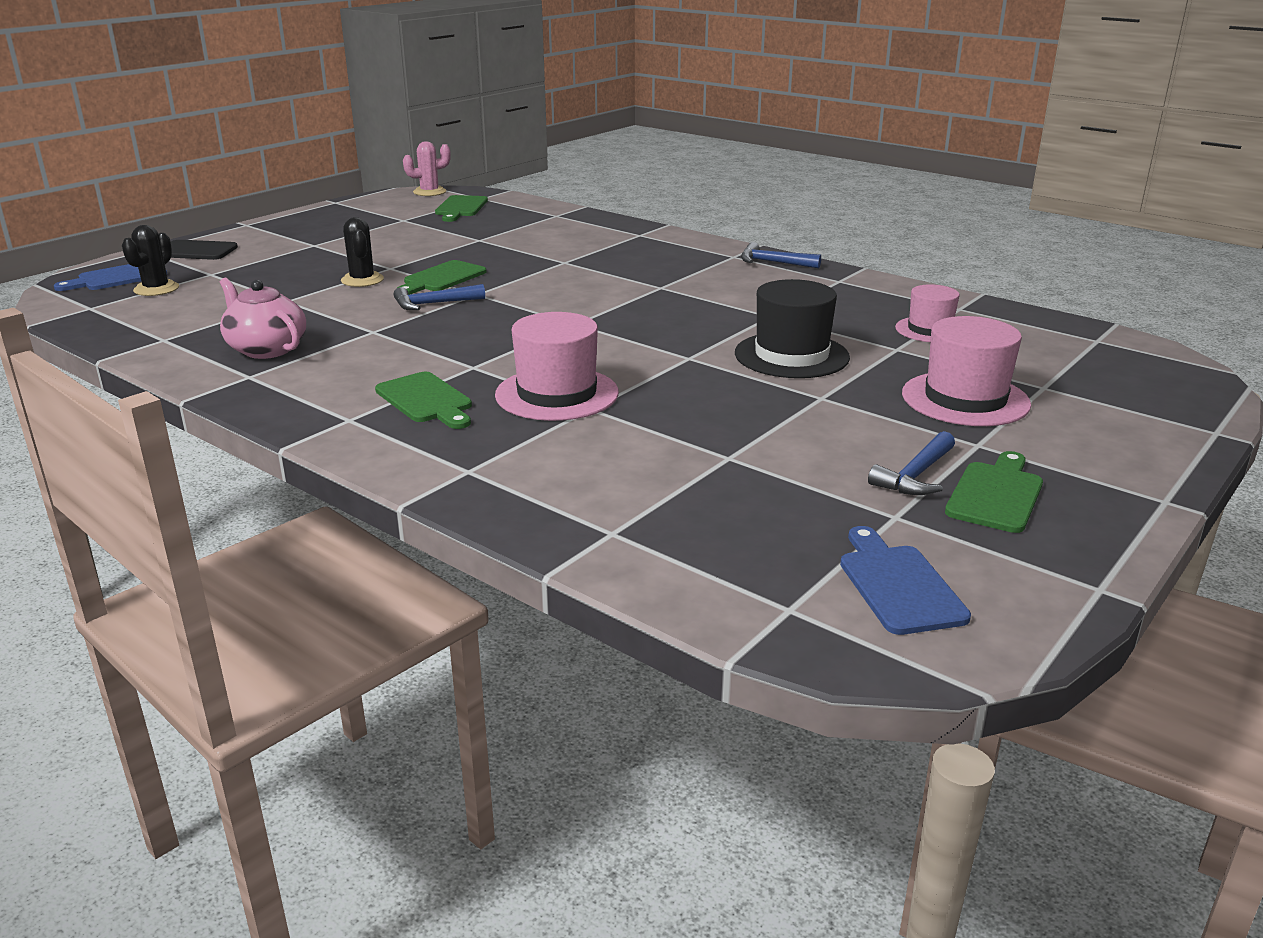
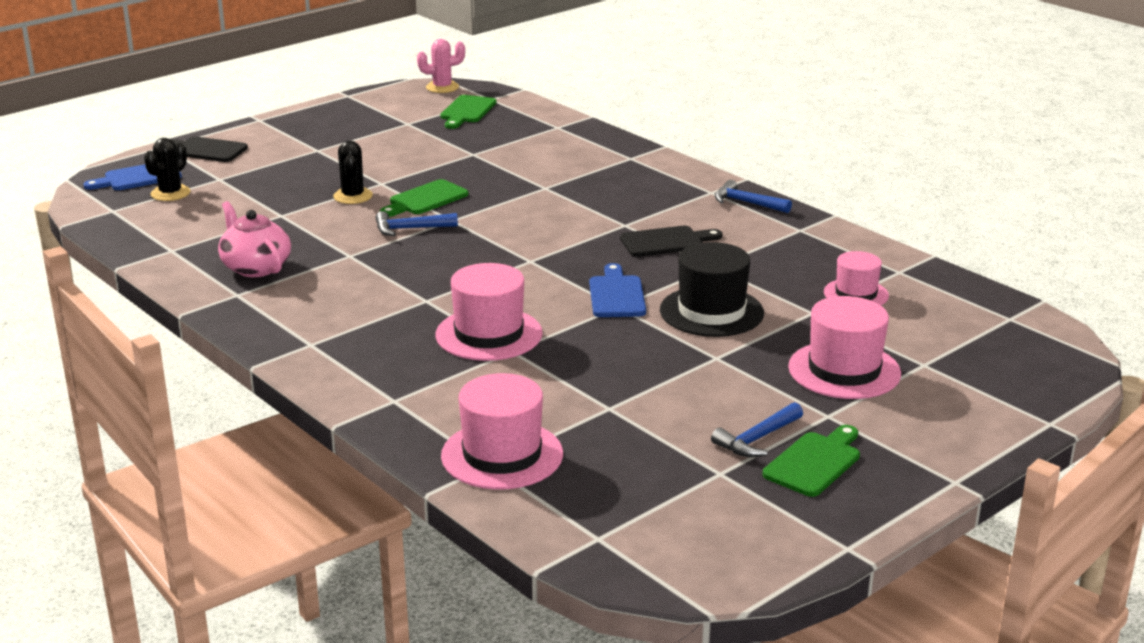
camera: 10 degrees right, 0 degrees up
green cutting board [375,372,472,429] -> none
blue cutting board [840,526,971,635] -> blue cutting board moved to [589,263,646,317]
none -> pink hat [441,373,563,490]
none -> black cutting board [620,226,722,257]

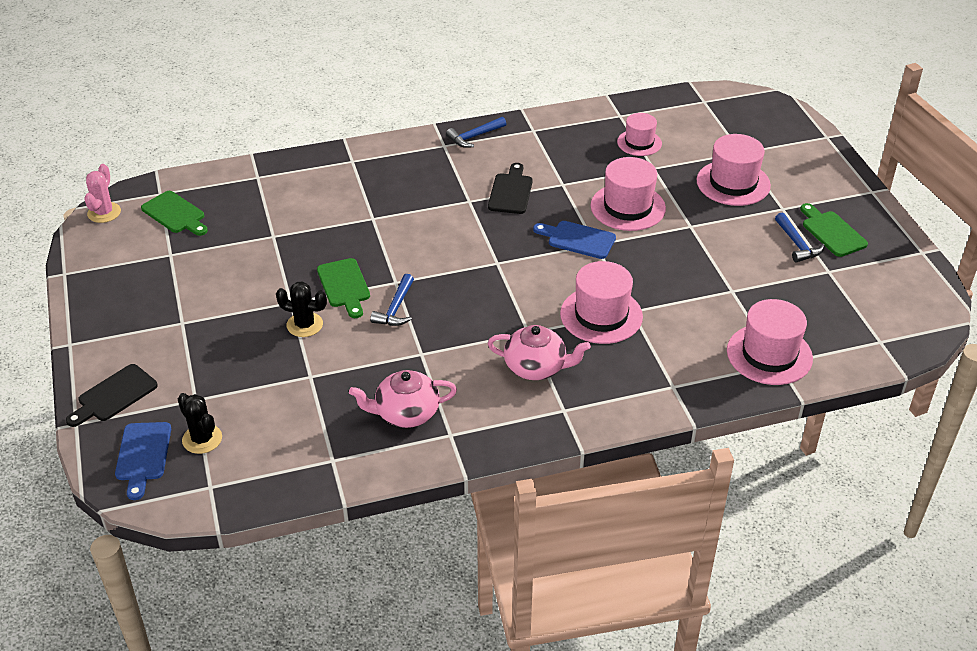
camera: 65 degrees left, 15 degrees up
black hat [660,242,764,337] -> pink hat [591,157,666,231]
none -> pink teapot [487,325,591,380]

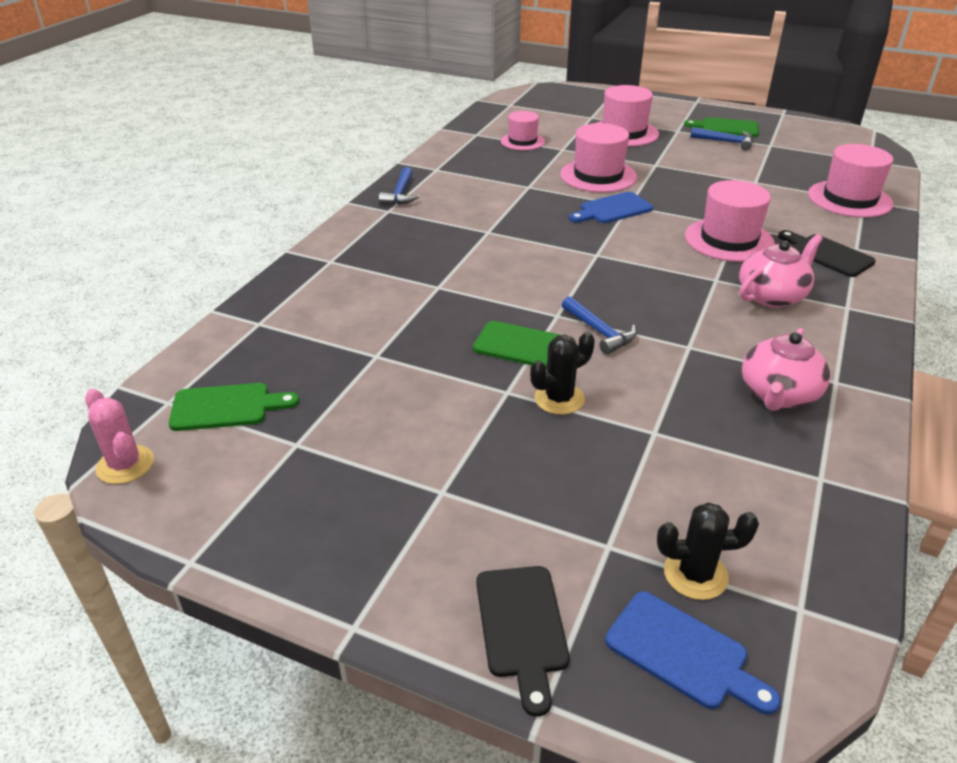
camera: 50 degrees left, 5 degrees down
black cutting board [488,163,533,214] -> black cutting board moved to [778,230,876,277]

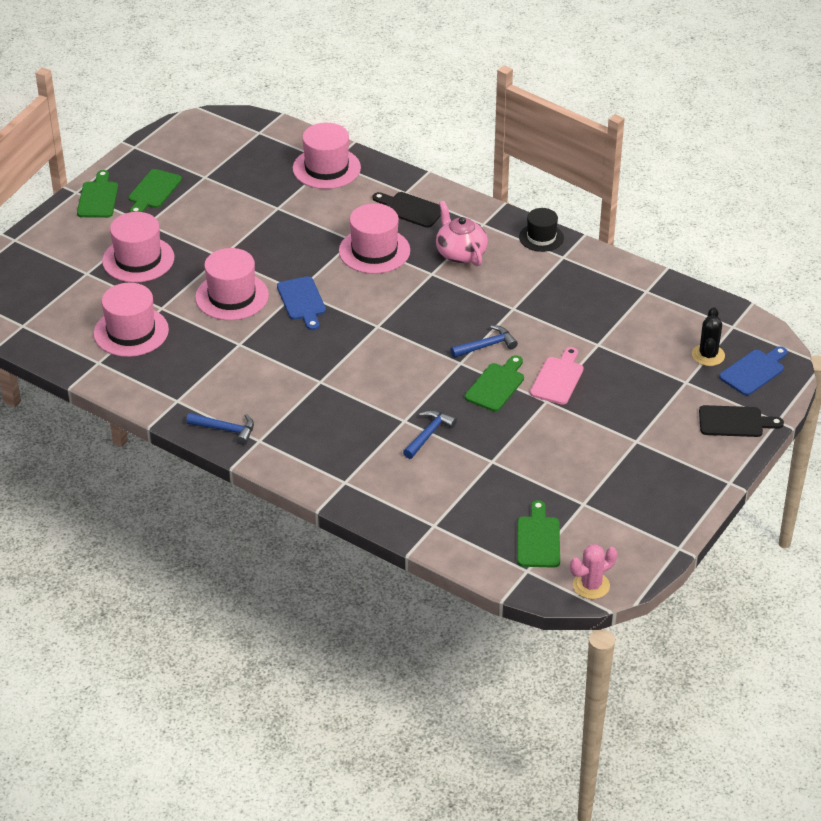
camera: 80 degrees left, 5 degrees up
pink hat [501,111,545,150] -> pink hat [94,283,169,357], size x1.58
black cactus [530,332,595,415] -> pink cutting board [530,347,584,405]
blue hammer [691,127,753,150] -> blue hammer moved to [403,410,457,459]
pink teapot [742,328,830,411] -> none
black cutting board [778,230,876,277] -> black cutting board turned 60 degrees clockwise [373,192,441,228]
none -> green cutting board [77,170,118,218]
none -> black hat [519,208,564,252]

